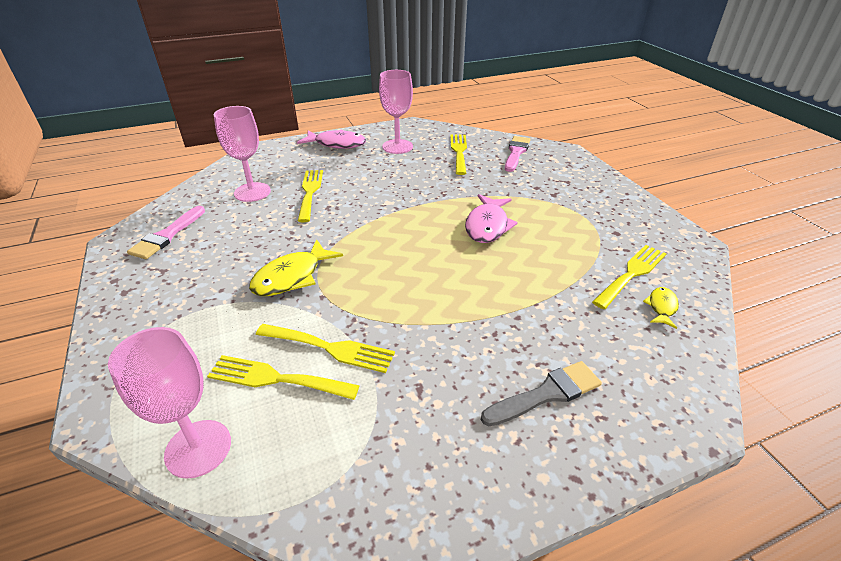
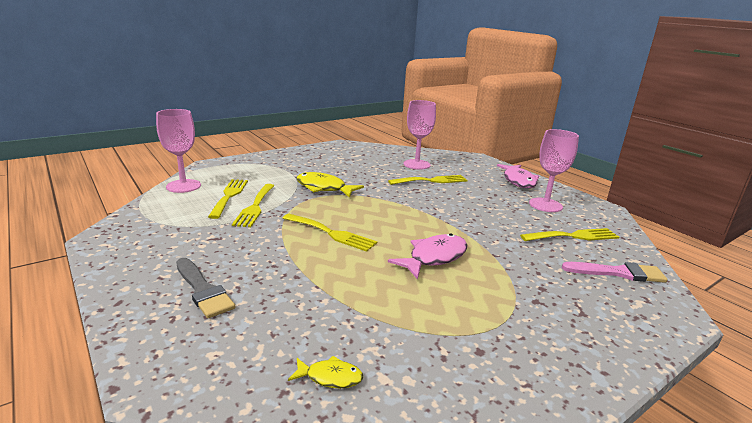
camera: 75 degrees right, 15 degrees down
pink brush [127,206,205,259] -> none
pink fish [465,194,518,243] -> pink fish turned 135 degrees clockwise [388,233,468,280]
yellow fork [592,245,666,309] -> yellow fork moved to [283,214,377,252]

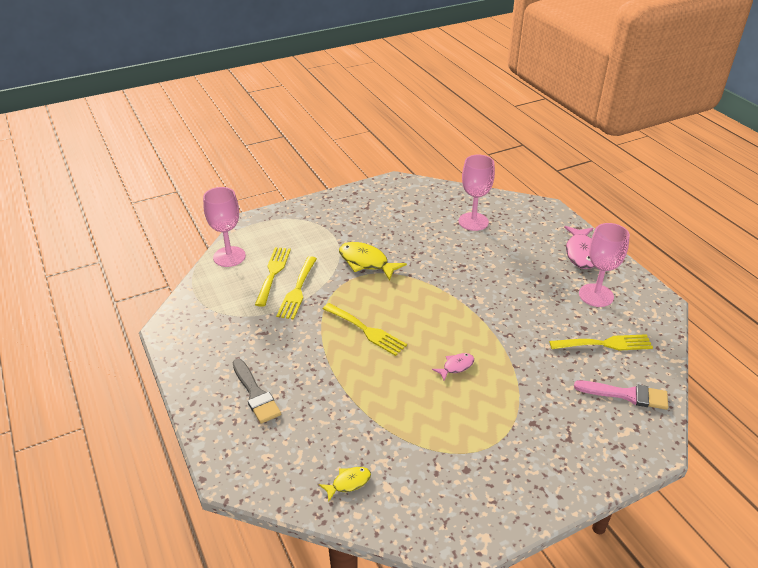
camera: 10 degrees right, 15 degrees up
yellow fish [288,356,363,388] -> yellow fish turned 45 degrees counterclockwise [319,467,371,502]
yellow fork [388,175,468,185] -> none
pink fish [388,233,468,280] -> pink fish [432,353,474,380], size x0.54

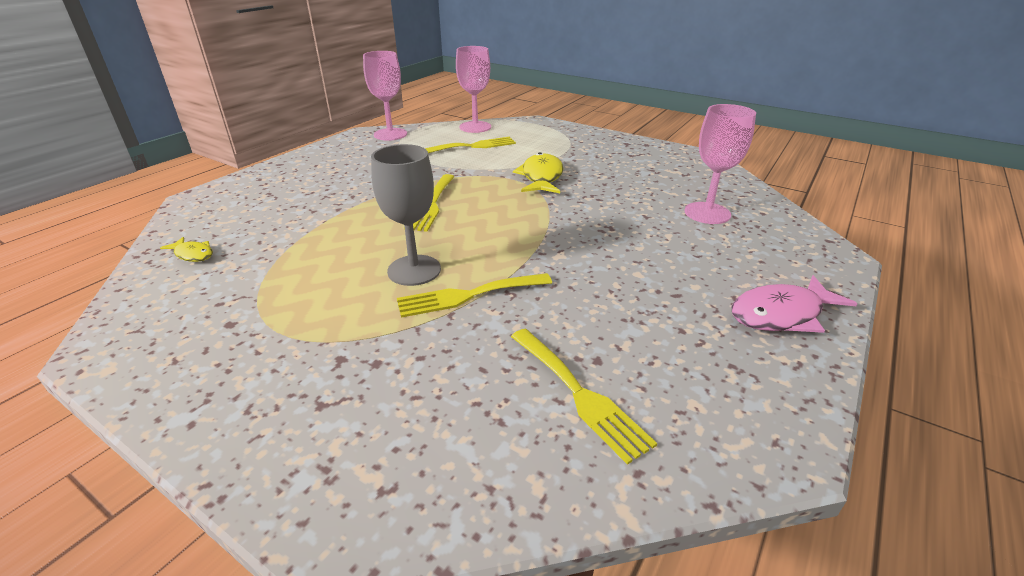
camera: 60 degrees right, 5 degrees down
grey brush [232,359,281,424] -> none
yellow fork [276,256,317,320] -> yellow fork moved to [397,273,552,318]
pink fish [432,353,474,380] -> grey goblet [371,144,441,286]
pink brush [574,380,668,410] -> none
pink goblet [579,223,630,307] -> pink goblet moved to [363,51,407,141]

